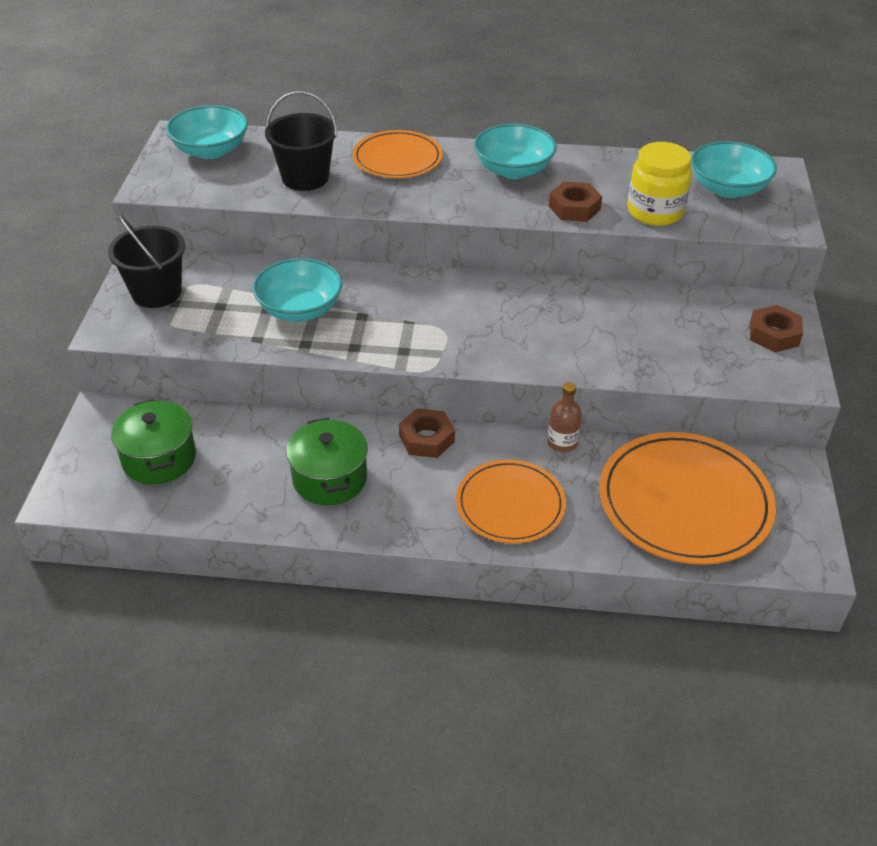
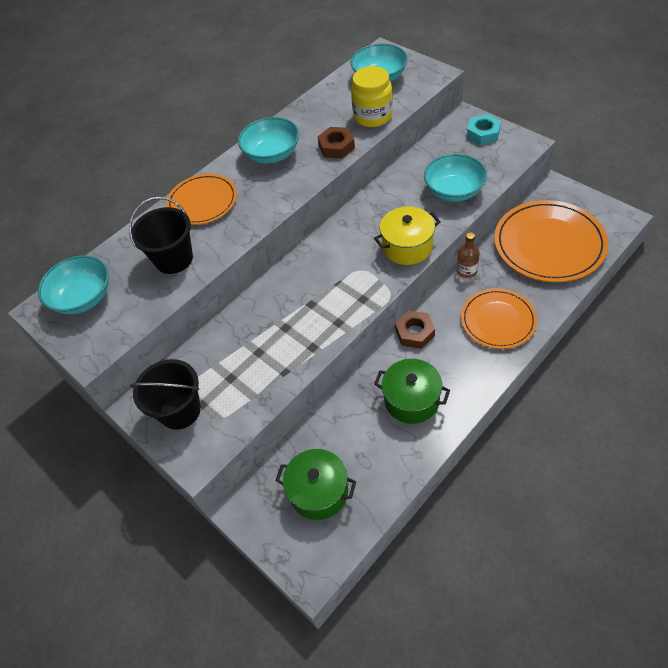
camera: 45 degrees left, 10 degrees up
turquoise bowl [253,258,342,322] -> turquoise bowl moved to [424,154,487,202]
brown nut [750,305,803,352] -> turquoise nut [467,114,501,145]
none -> yellow pot [374,206,441,265]

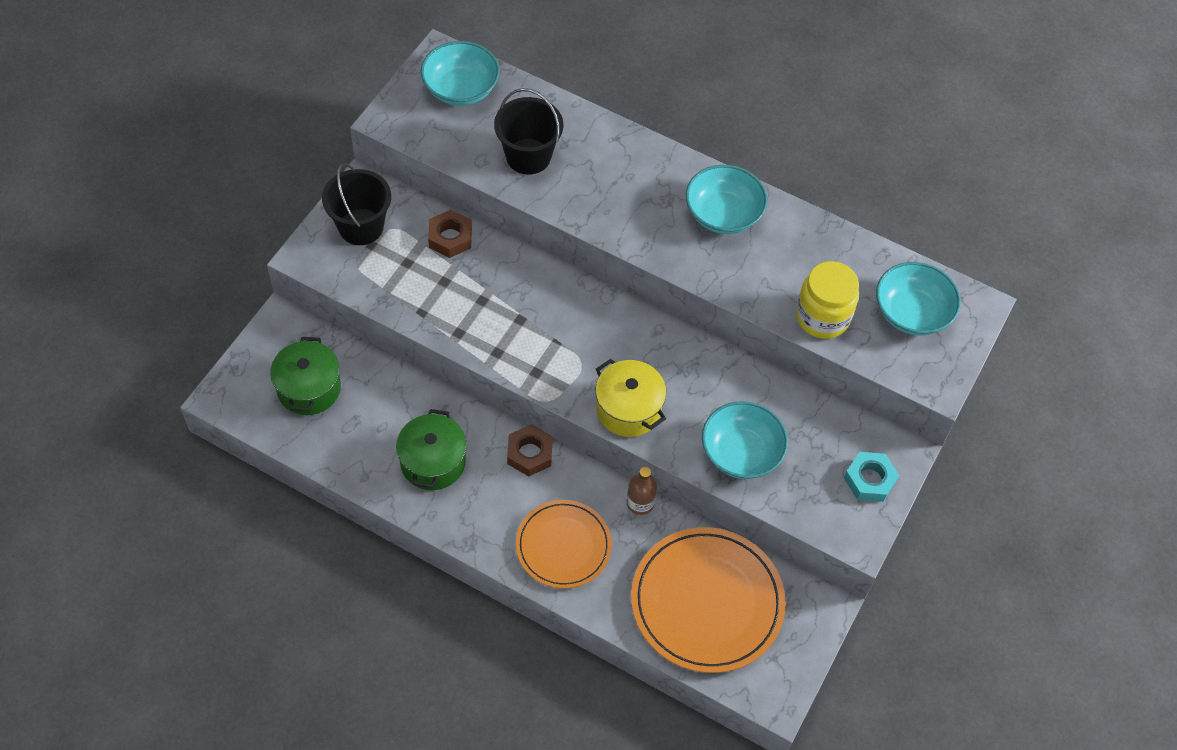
camera: 65 degrees right, 5 degrees up
orange plate [166,174,237,225] -> none
brown nut [318,127,355,158] -> brown nut moved to [428,210,472,258]

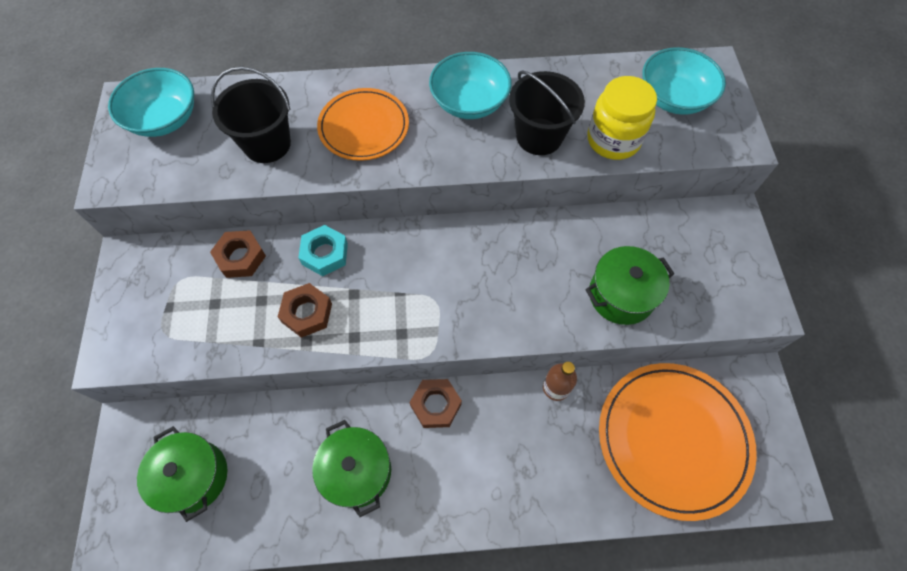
camera: 30 degrees left, 5 degrees up
black bucket [322,163,391,245] -> black bucket moved to [509,70,585,155]
orange plate [516,500,612,589] -> orange plate moved to [317,88,409,161]
yellow pot [595,359,666,437] -> none
turquoise bowl [702,401,788,479] -> green pot [585,246,674,325]
turquoise nut [844,452,899,502] -> turquoise nut moved to [298,225,348,276]
none -> brown nut [278,283,332,338]

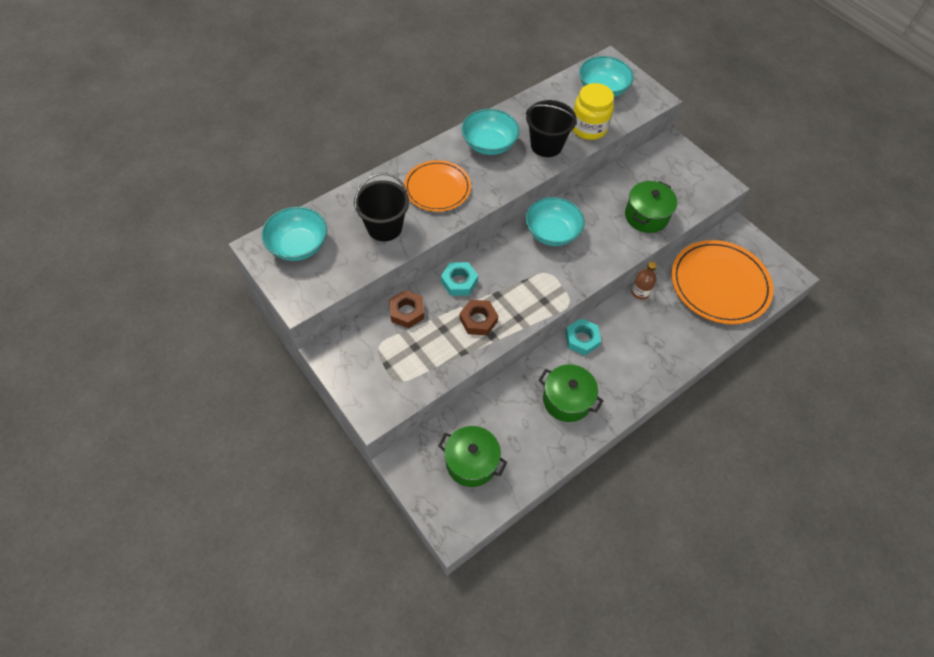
camera: 35 degrees left, 5 degrees down
brown nut [409,379,462,428] -> turquoise nut [565,319,601,355]
none -> turquoise bowl [526,197,585,246]

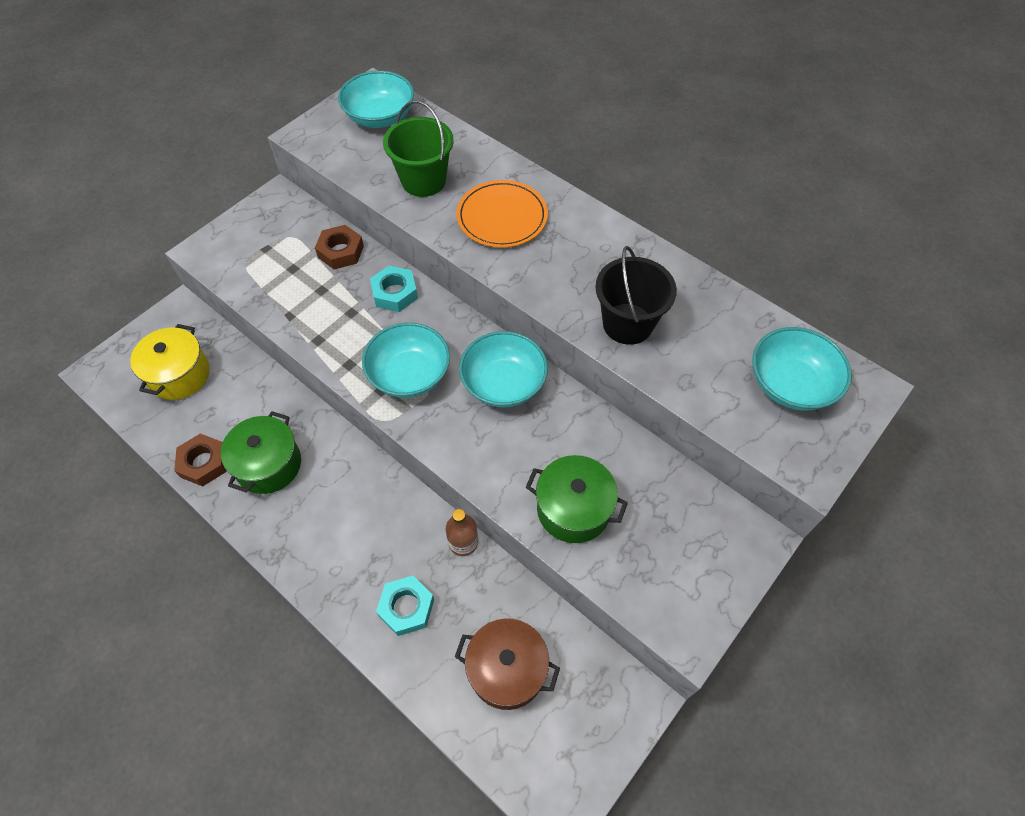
camera: 80 degrees right, 0 degrees up
black bucket [354,173,409,241] -> green bucket [383,100,454,197]
green pot [438,426,507,487] -> yellow pot [130,324,210,400]
brown nut [460,300,498,335] -> brown nut moved to [174,434,226,486]
turquoise bowl [462,109,520,155] -> turquoise bowl moved to [362,323,450,398]
turquoise nut [565,319,601,355] -> turquoise nut moved to [376,576,434,636]
yellow jar [573,83,614,140] -> none
orange plate [671,240,773,324] -> brown pot [455,618,560,710]

